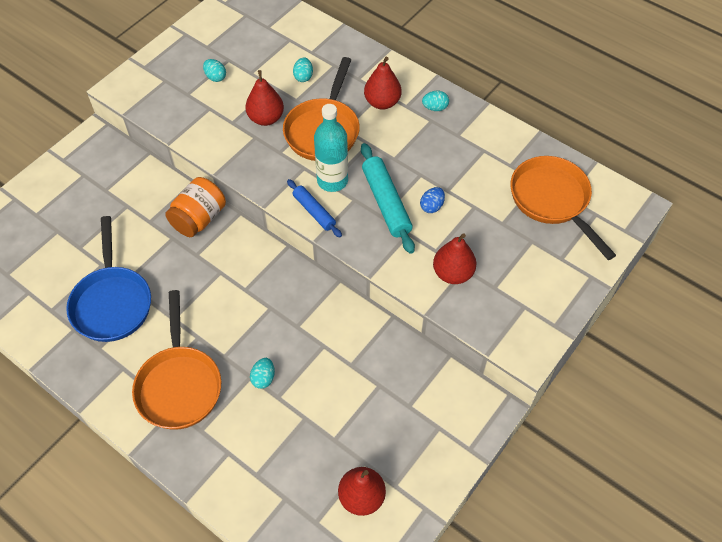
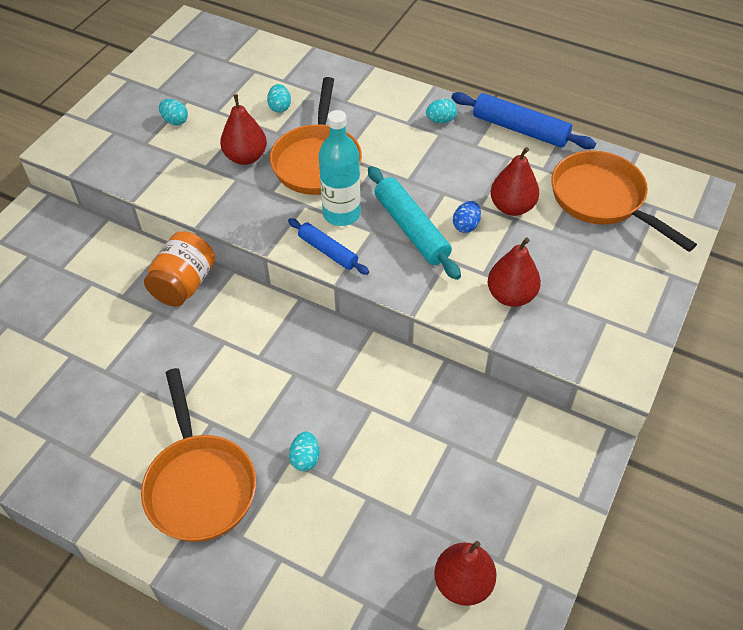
camera: 10 degrees left, 5 degrees down
blue pan [66,216,151,342] -> none
red pear [364,57,401,110] -> red pear moved to [490,147,539,216]
none -> blue rolling pin [451,92,596,149]

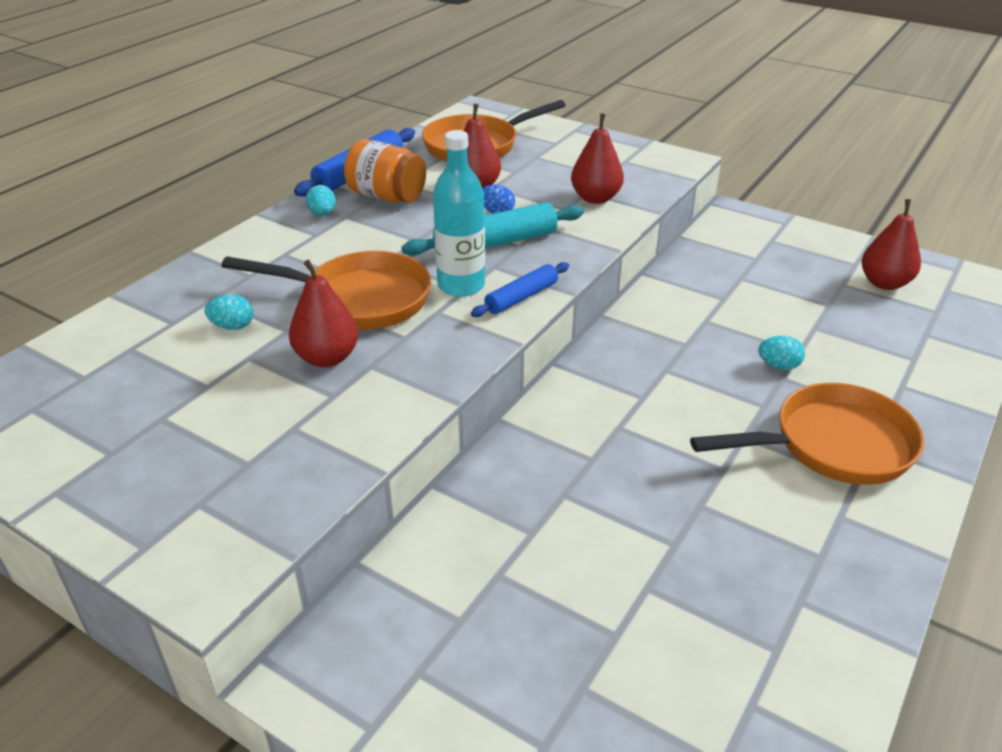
camera: 85 degrees left, 15 degrees down
orange jar [144,231,215,307] -> orange jar moved to [344,139,426,203]
turquoise egg [159,99,188,125] -> none

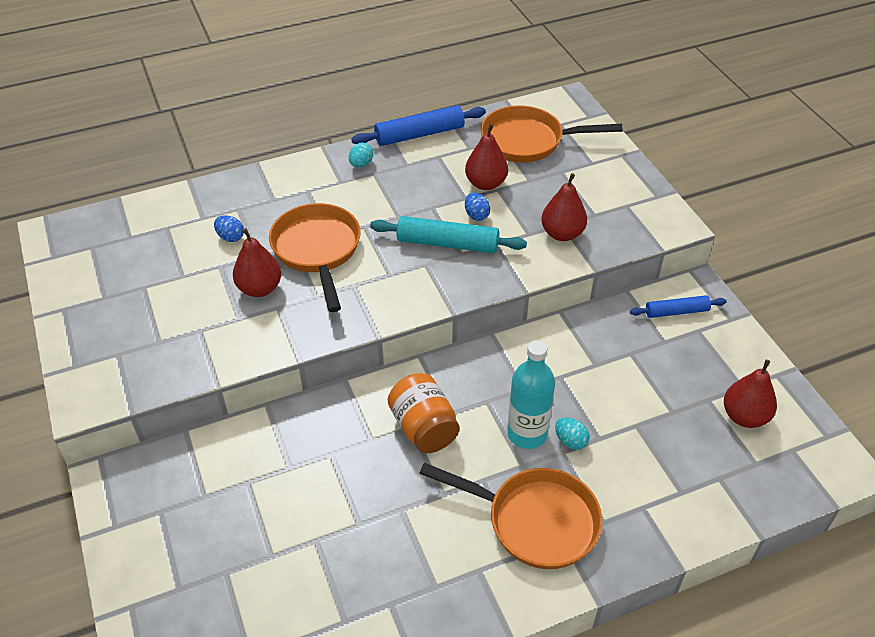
camera: 35 degrees right, 10 degrees up
turquoise egg [205,294,253,330] -> blue egg [214,215,244,242]
orange pan [221,251,431,330] -> orange pan turned 150 degrees counterclockwise [269,203,361,312]
orange jar [344,139,426,203] -> orange jar moved to [388,373,460,453]
turquoise bottle [433,130,485,297] -> turquoise bottle moved to [507,340,555,449]
blue rolling pin [471,262,569,317] -> blue rolling pin moved to [630,295,727,318]

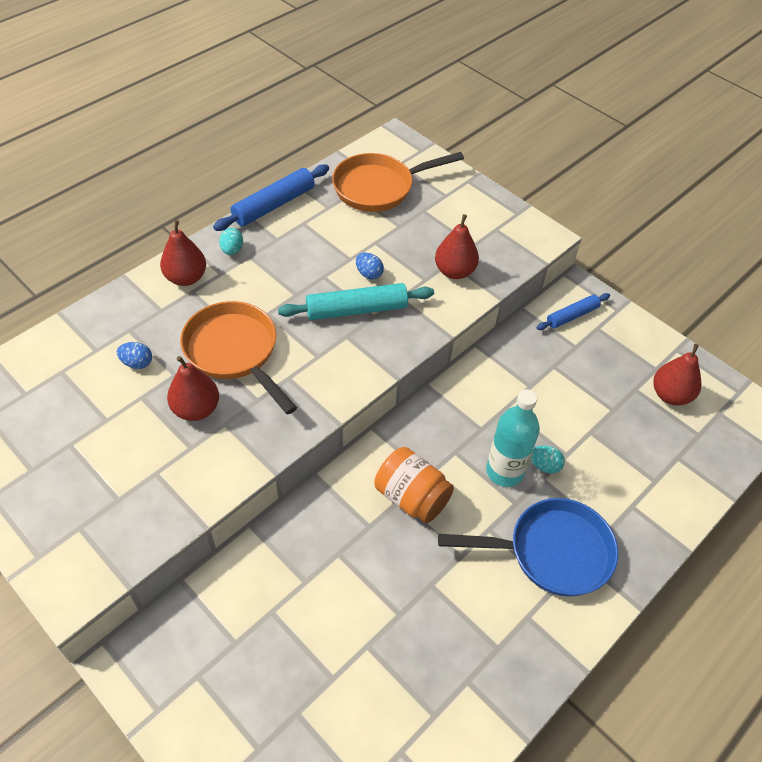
camera: 25 degrees left, 5 degrees up
orange pan [419,463,602,569] -> blue pan [438,498,618,597]
red pear [465,124,508,190] -> red pear moved to [160,220,206,286]

